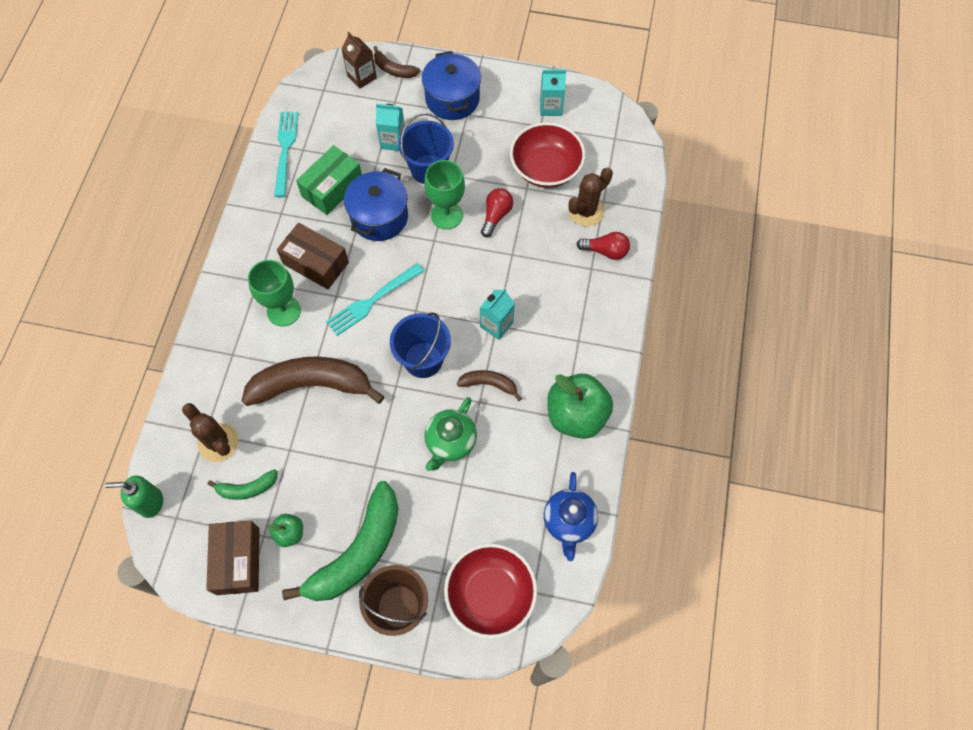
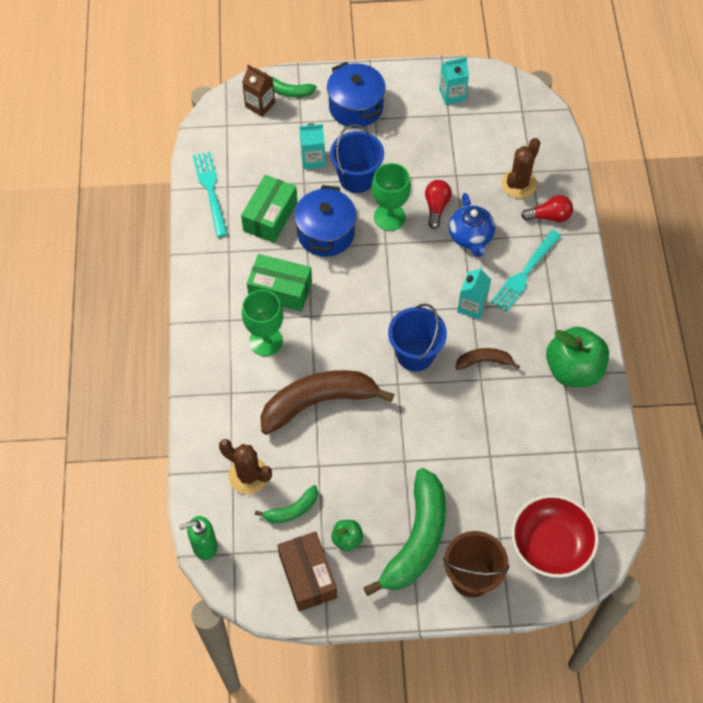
camera: 15 degrees left, 5 degrees down
brown box [277,223,349,289] -> green box [247,254,312,312]
turquoise fork [326,263,424,336] -> turquoise fork moved to [491,230,561,312]
brown banana [373,46,420,78] -> green banana [264,72,317,97]
green teapot [424,397,477,471] -> none
red bowl [510,122,585,188] -> none
blue teapot [544,472,598,561] -> blue teapot moved to [449,193,495,257]

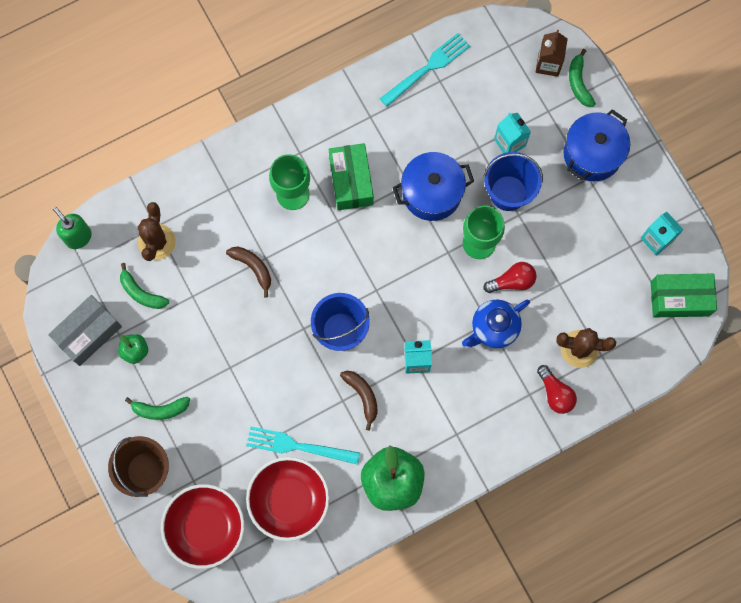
camera: 65 degrees right, 15 degrees up
green box [241,175,297,243] -> green box moved to [651,274,717,317]
brown banana [260,370,394,435] -> brown banana [226,247,271,298], size x0.48
brown box [278,531,337,611] -> grey box [48,295,122,366]
green banana [363,468,446,596] -> green banana [125,397,190,420], size x0.48
turquoise fork [491,230,561,312] -> turquoise fork moved to [246,427,360,465]
none -> red bowl [246,457,330,541]

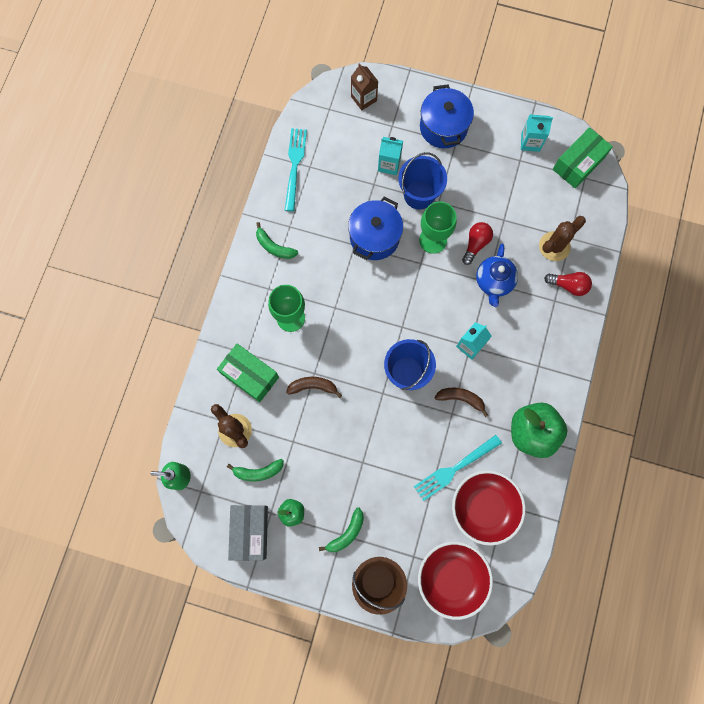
camera: 45 degrees left, 0 degrees up
green box [329,143,374,210] -> green box moved to [217,344,279,402]
green banana [569,49,596,107] -> green banana moved to [256,222,298,259]

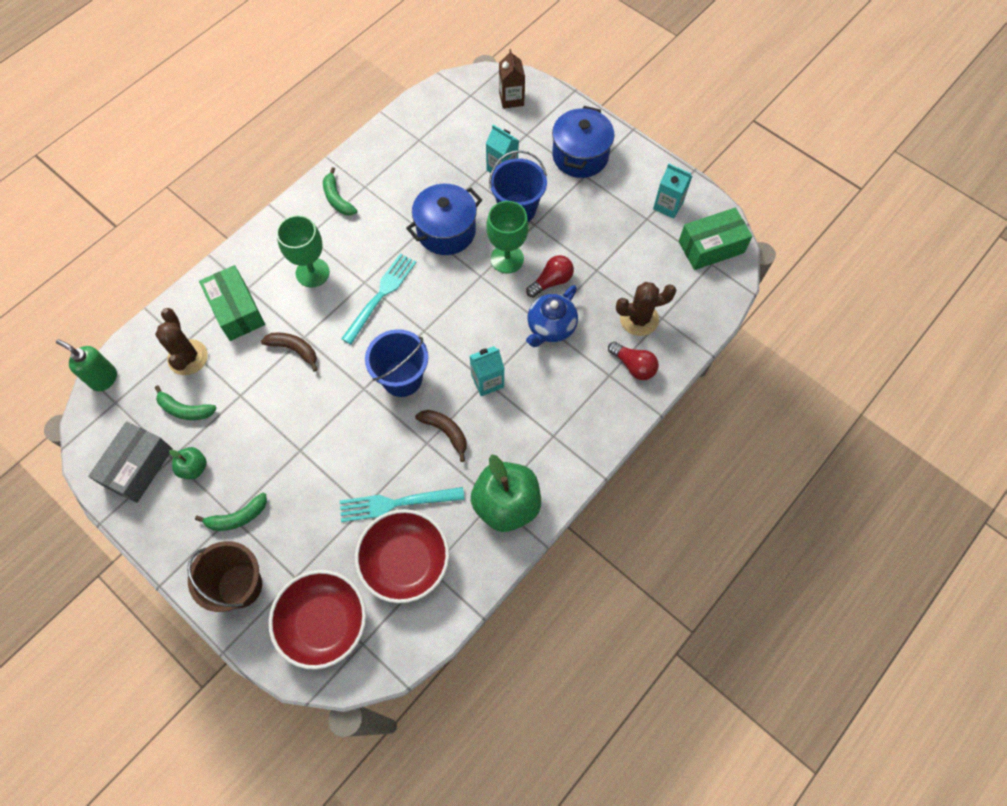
camera: 25 degrees right, 10 degrees down
turquoise fork [285,128,307,211] -> turquoise fork moved to [341,253,417,344]

